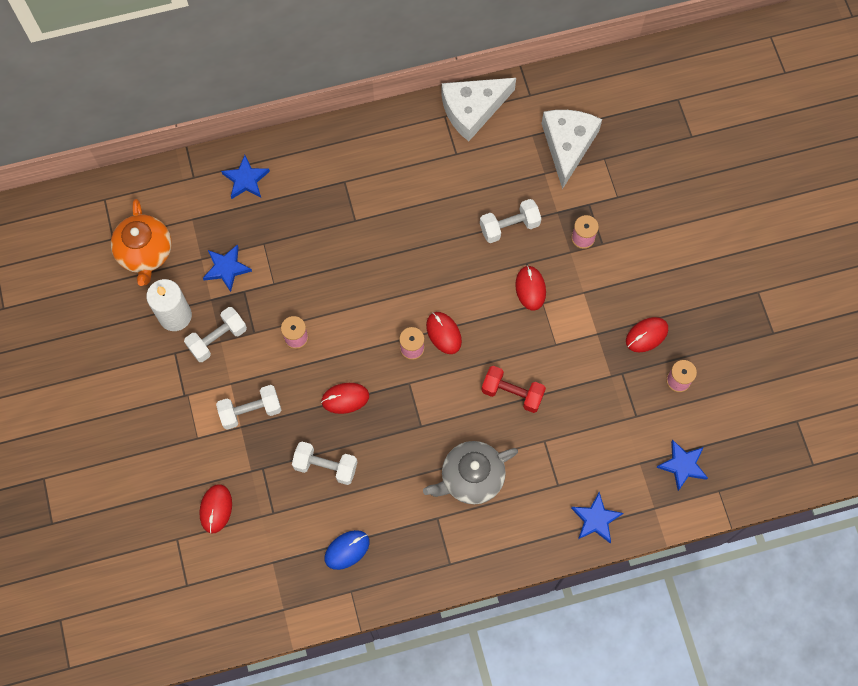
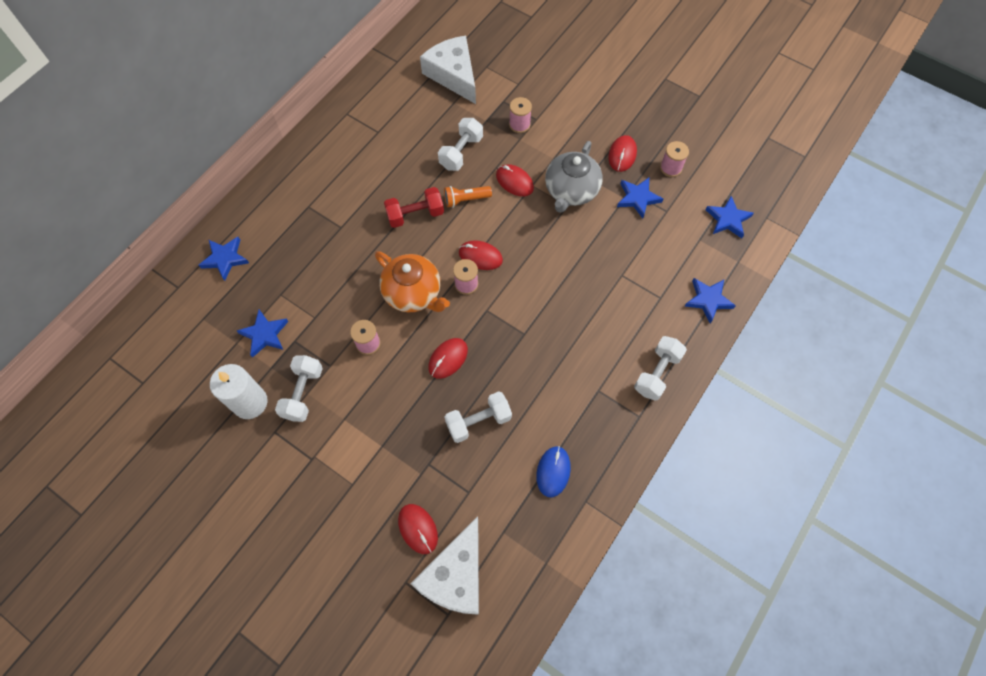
camera: 40 degrees left, 5 degrees down
orange teapot [111,199,172,286] -> orange teapot moved to [375,251,450,313]
white dumbbell [216,385,282,430] -> white dumbbell moved to [634,336,687,401]
grey teapot [423,441,518,504] -> grey teapot moved to [545,141,603,213]
white cheese [441,78,516,141] -> white cheese moved to [410,516,479,615]
red dumbbell [481,366,546,413] -> red dumbbell moved to [384,187,444,228]
none -> orange flashlight [444,186,492,208]
none -> blue star [617,178,663,219]

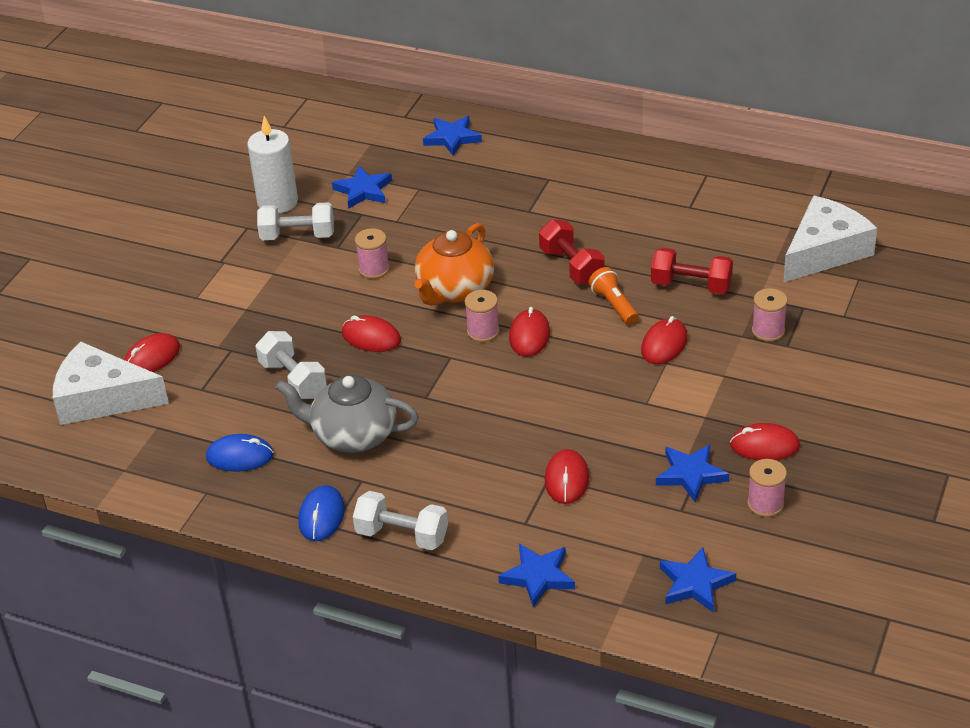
camera: 80 degrees right, 25 degrees down
white dumbbell [438,118,483,171] -> red dumbbell [651,248,733,294]
grey teapot [545,141,603,213] -> grey teapot moved to [276,375,419,453]
none -> blue mouse [298,485,345,541]
none -> red mouse [545,449,589,504]

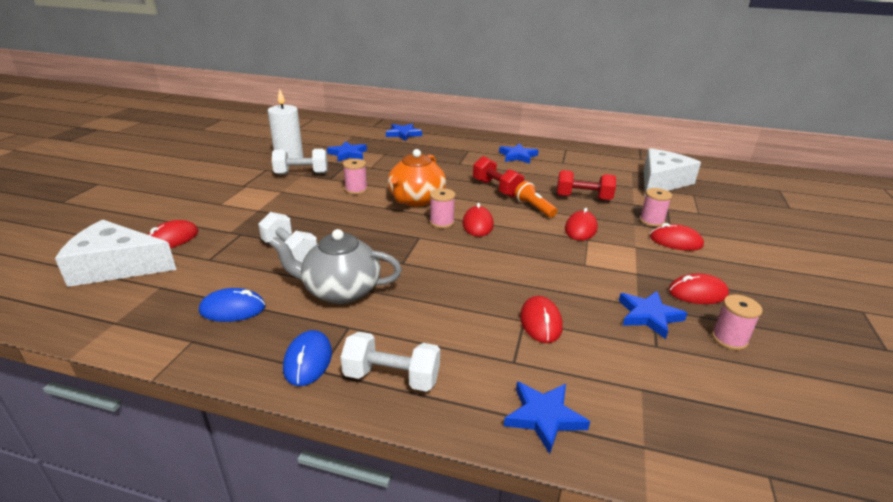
camera: 10 degrees left, 10 degrees down
red mouse [342,315,401,352] -> red mouse moved to [650,223,704,251]
blue star [660,547,736,612] -> blue star moved to [499,143,539,164]

